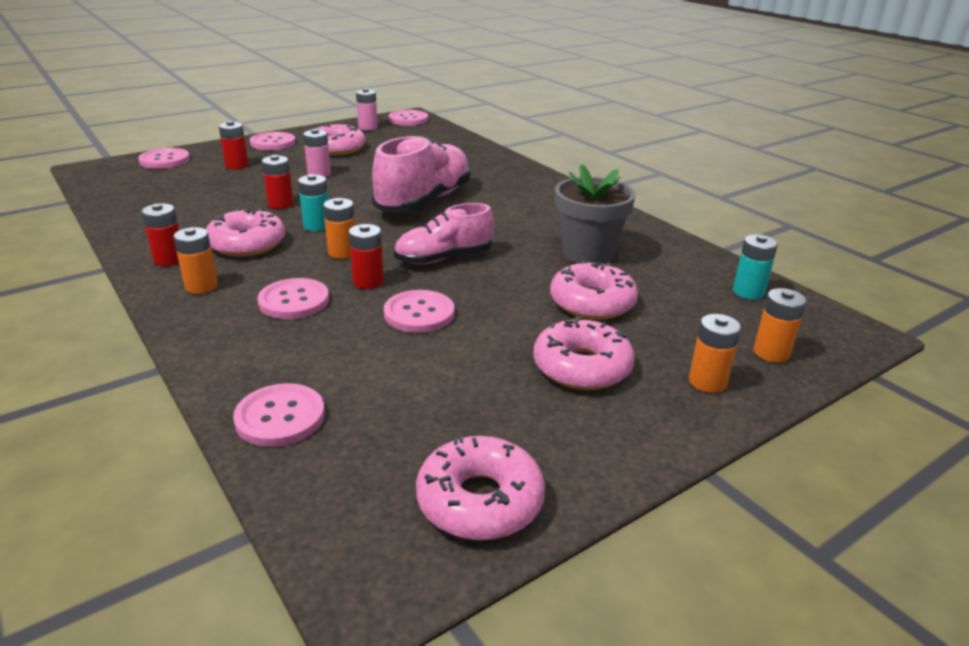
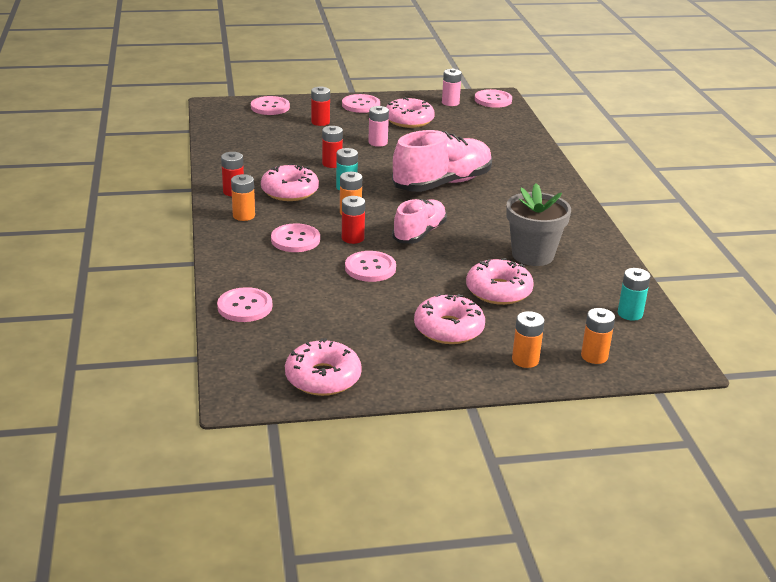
camera: 25 degrees right, 0 degrees up
pink shoe [394,203,494,264] -> pink shoe turned 120 degrees clockwise [392,199,447,244]

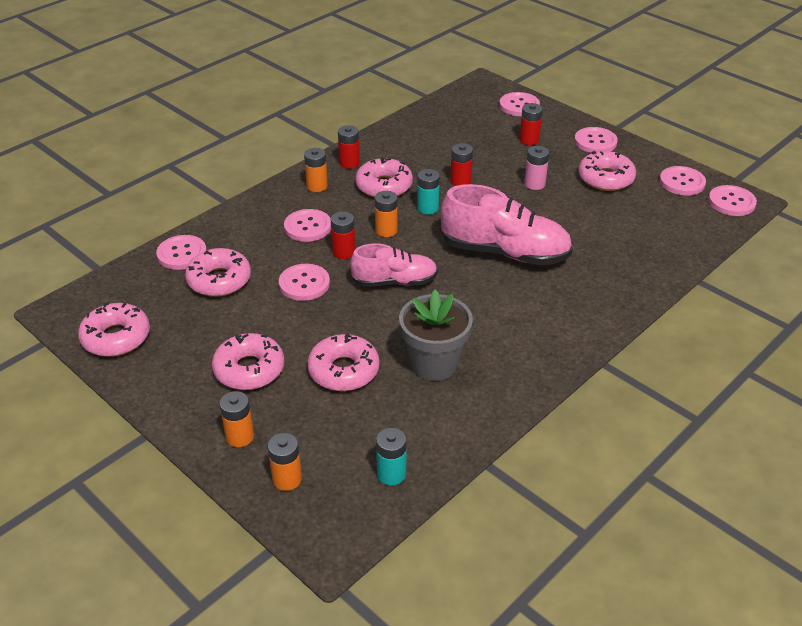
camera: 55 degrees right, 10 degrees up
pink battery [442,68,462,106] -> pink button [660,166,706,195]
none -> pink donut [185,248,251,297]

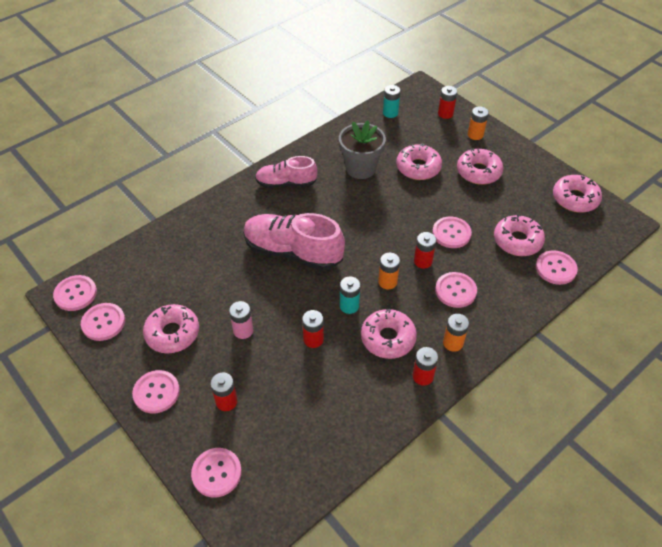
camera: 175 degrees left, 10 degrees up
orange battery [268,433,302,491] -> red battery [438,86,457,119]
pink shoe [350,244,438,287] -> pink shoe moved to [255,156,318,188]

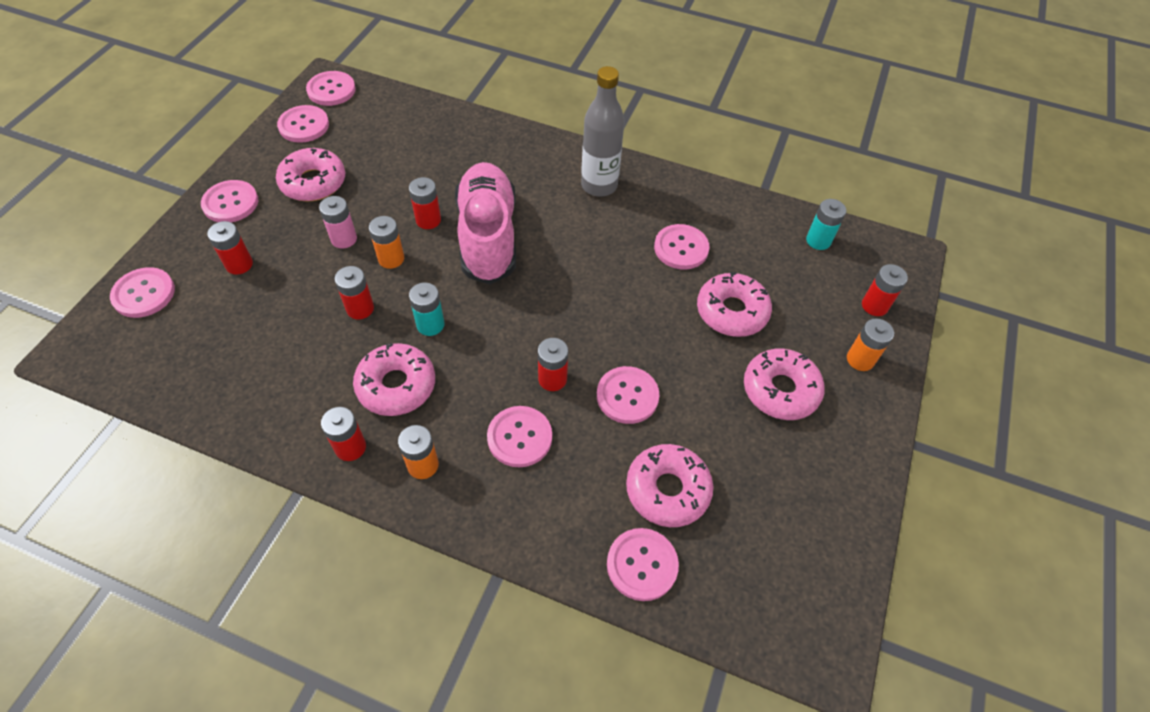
camera: 60 degrees right, 5 degrees up
pink shoe [255,156,318,188] -> grey bottle [581,66,625,197]
grey flower pot [339,120,386,179] -> pink button [654,224,710,270]
orange battery [378,253,400,289] -> orange battery moved to [369,216,404,269]
pink donut [553,175,602,213] -> none
none -> red battery [409,177,441,229]

